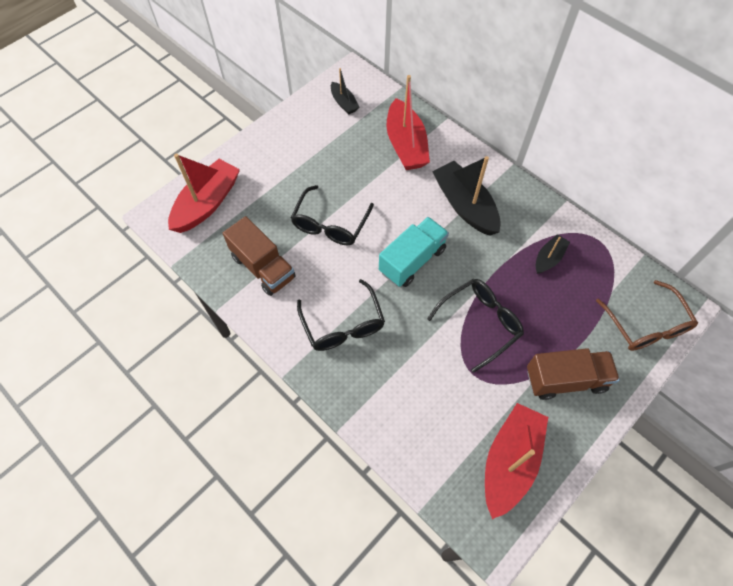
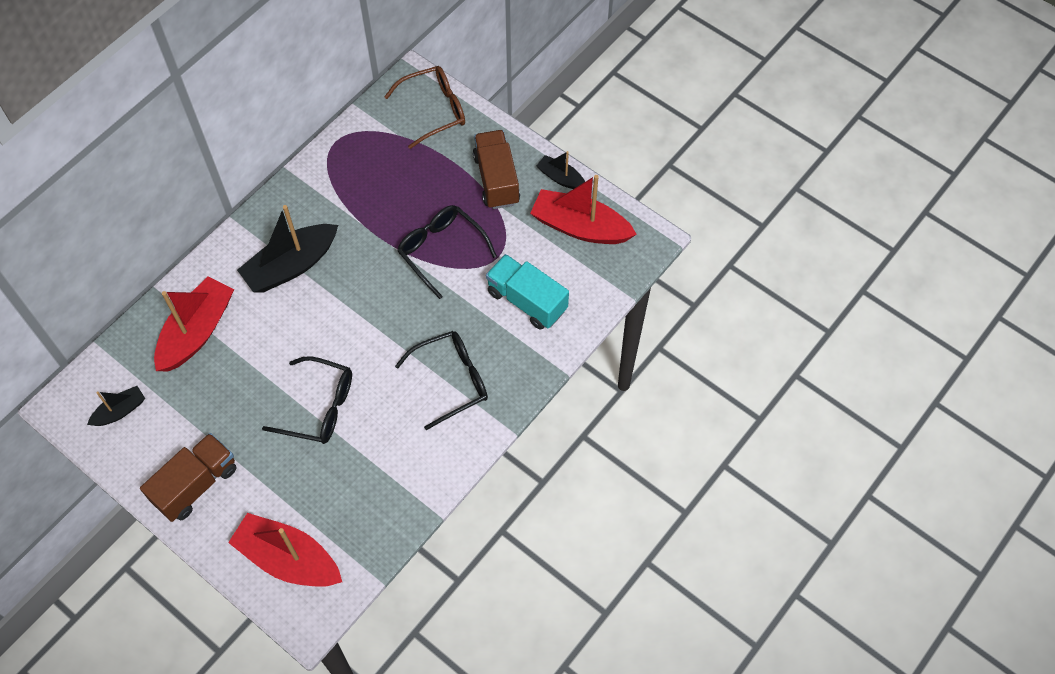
camera: 95 degrees left, 0 degrees up
brown truck [223,216,296,296] -> brown truck moved to [140,433,236,522]
turquoise truck [379,217,449,287] -> turquoise truck moved to [486,254,569,330]
red boat [387,75,430,170] -> red boat turned 45 degrees counterclockwise [154,276,234,372]
black boat [535,234,570,274] -> black boat moved to [536,151,585,189]

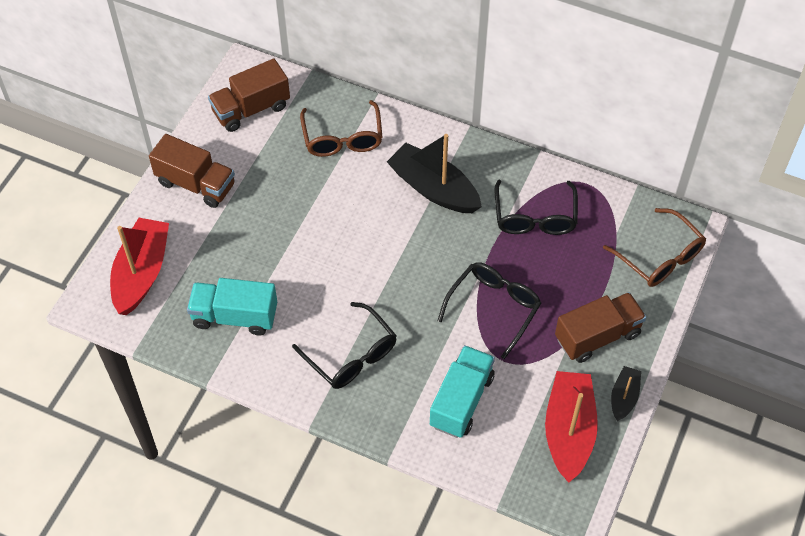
camera: 75 degrees right, 5 degrees down
black boat [87,386,145,426] -> brown truck [208,59,290,132]
red boat [154,276,234,372] -> brown glasses [300,100,383,157]
black glasses [262,357,352,444] -> black glasses moved to [494,180,578,235]
none -> turquoise truck [187,278,277,335]

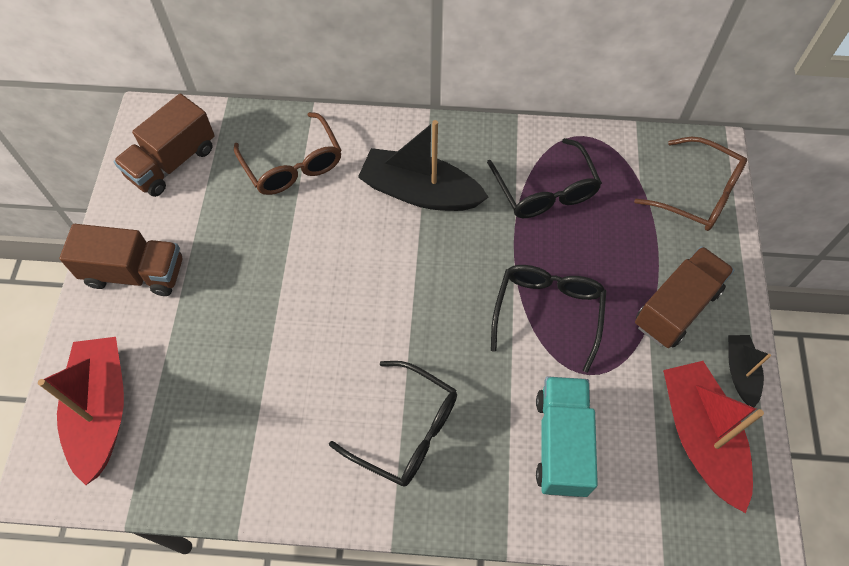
camera: 20 degrees left, 5 degrees up
turquoise truck [187,278,277,335] -> none

